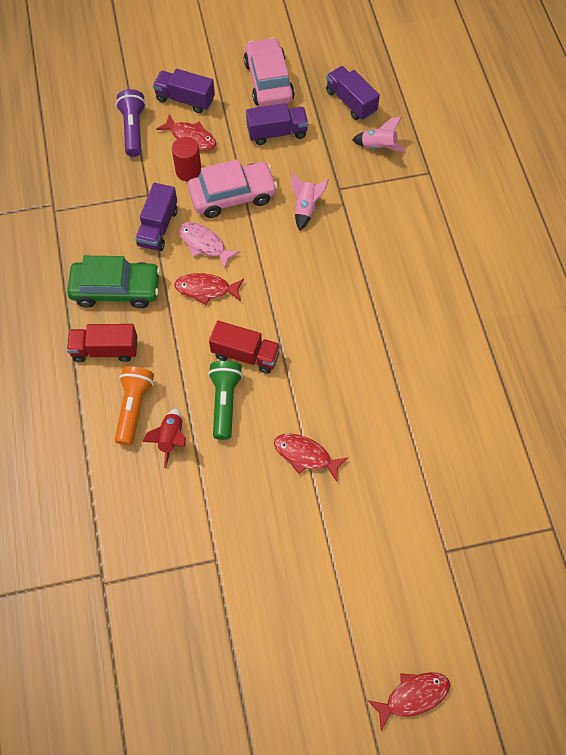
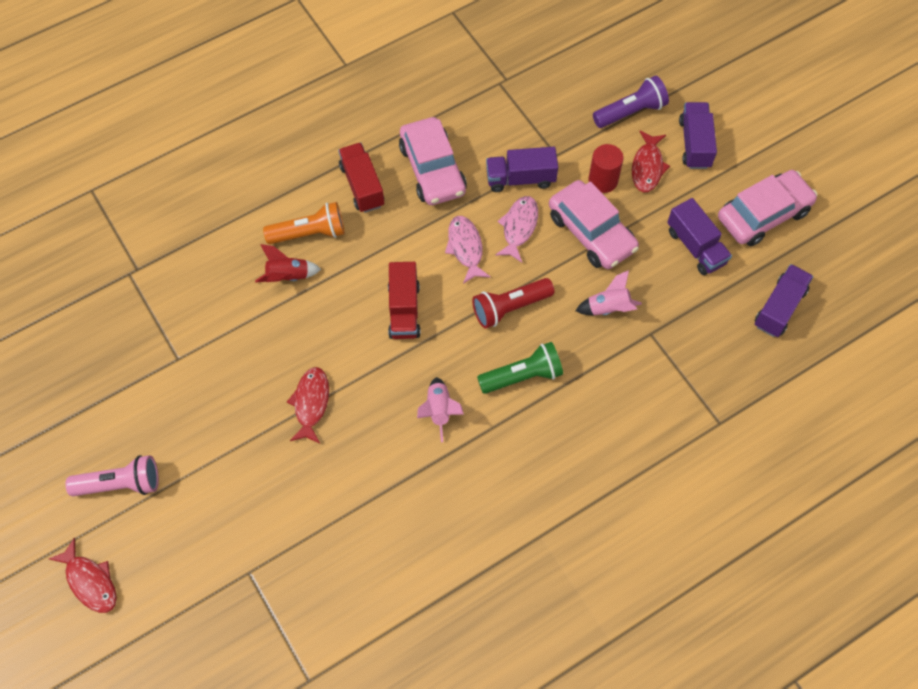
camera: 70 degrees right, 0 degrees up
green car [67,256,160,308] -> pink car [399,117,467,205]
red fish [174,273,244,305] -> pink fish [445,216,491,284]
green flashlight [208,361,243,440] -> green flashlight moved to [477,342,563,394]
pink rocket [352,116,406,152] -> pink rocket moved to [417,377,464,442]
none -> pink flashlight [65,455,159,496]
none -> red flashlight [472,278,554,329]

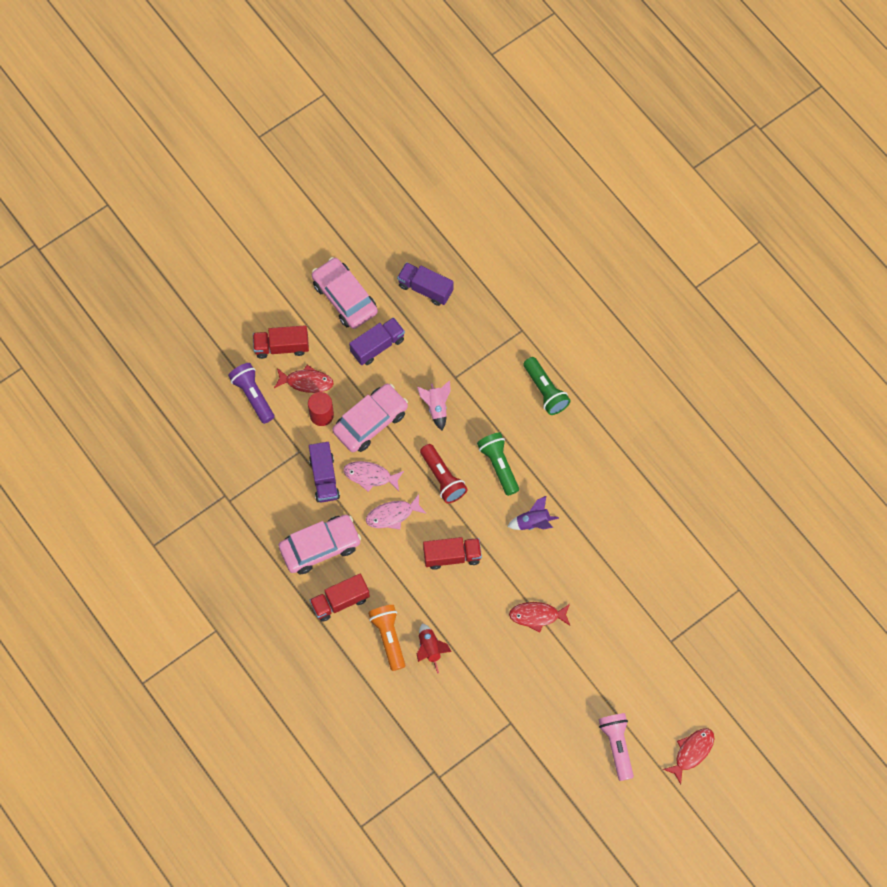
camera: 95 degrees left, 5 degrees up
pink rocket [417,377,464,442] -> purple rocket [507,495,559,530]
purple truck [679,102,717,169] -> red truck [253,325,309,359]
none -> green flashlight [523,357,570,415]

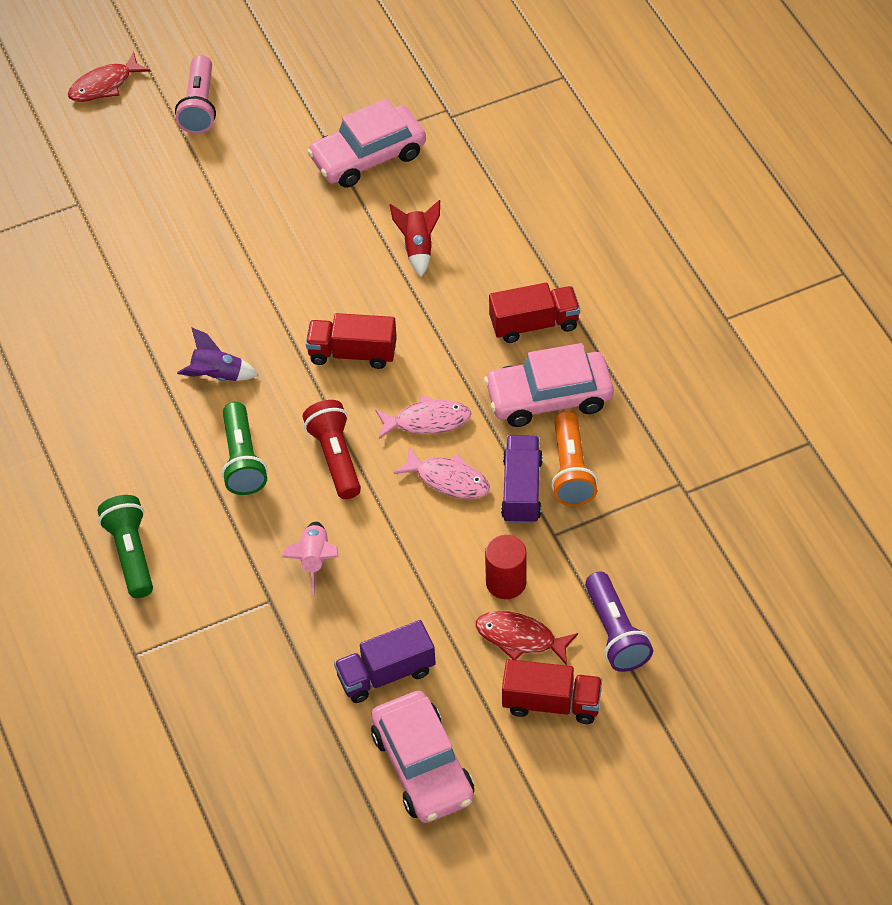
camera: 165 degrees left, 15 degrees down
pink car [332,384,408,452] -> pink car moved to [307,98,426,188]
orange flashlight [368,605,405,671] -> orange flashlight moved to [551,411,598,506]
purple truck [397,262,454,306] -> none
red fish [509,602,570,633] -> none

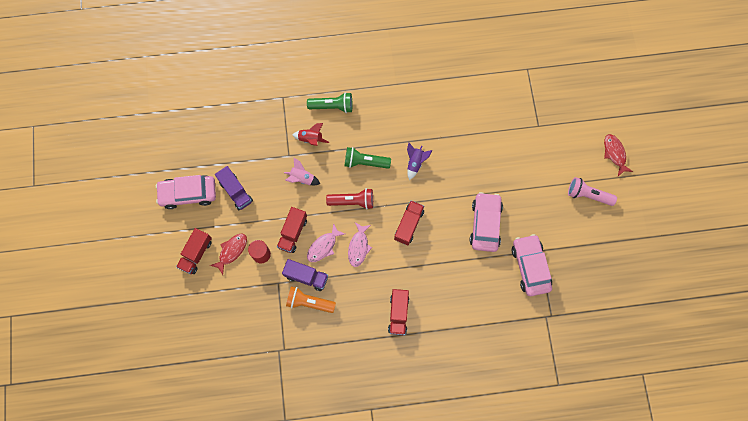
camera: 105 degrees right, 20 degrees up
purple truck [334,620,436,703] -> purple truck turned 150 degrees clockwise [215,166,253,210]
red rocket [389,200,440,277] -> red rocket moved to [293,123,329,146]
pink car [484,343,614,427] -> pink car moved to [469,192,503,252]
purple flashlight [585,571,653,672] -> none
none -> red truck [277,207,307,253]

